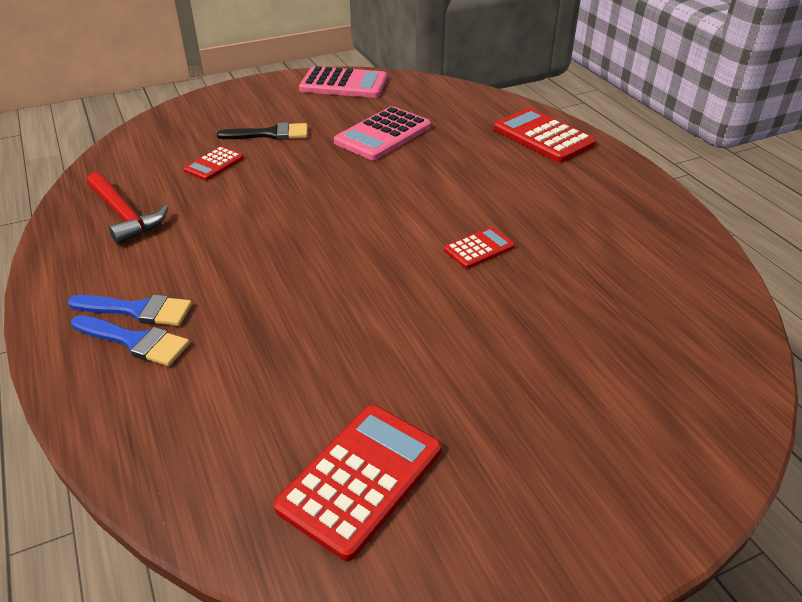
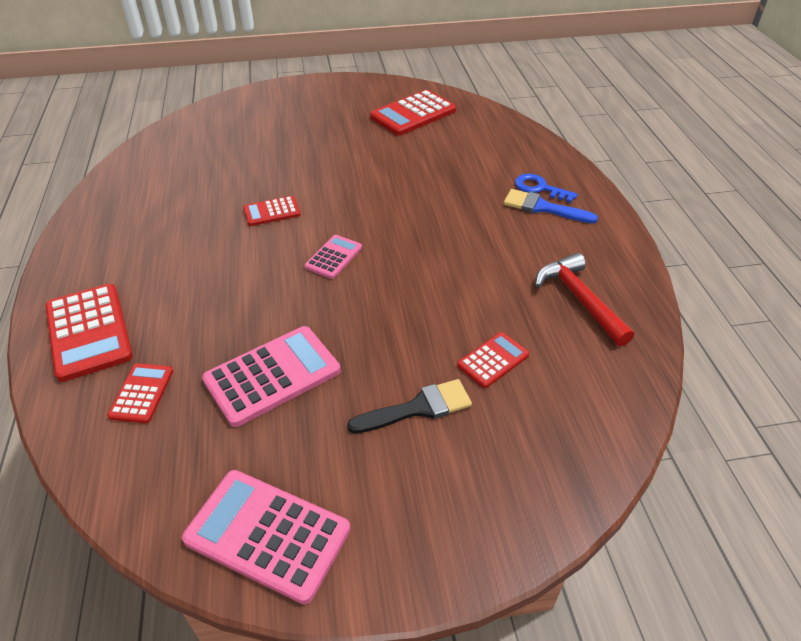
camera: 165 degrees left, 5 degrees up
blue brush [71,315,190,366] -> blue key [515,174,578,203]
black brush [217,122,308,140] -> black brush turned 150 degrees clockwise [347,379,472,434]
none -> red calculator [108,363,173,423]
none -> pink calculator [305,235,362,279]

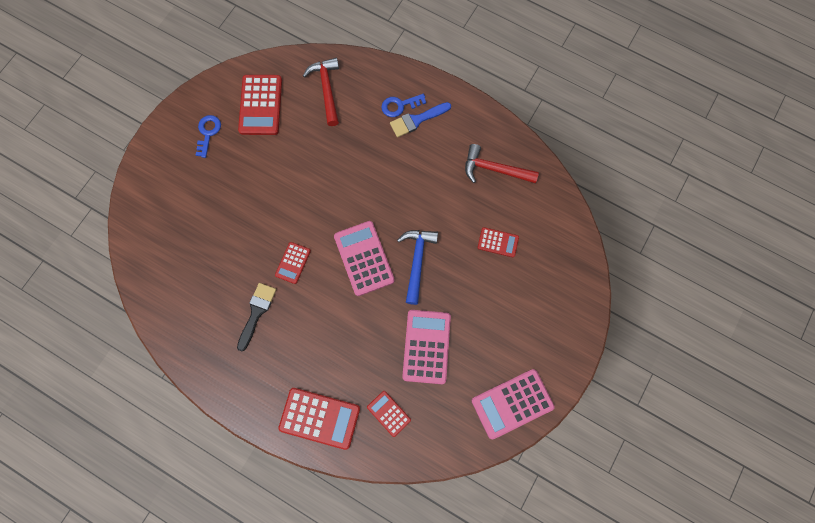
camera: 50 degrees left, 30 degrees up
pink calculator [305,235,362,279] -> pink calculator [334,221,395,296], size x1.79
black brush [347,379,472,434] -> black brush moved to [237,283,276,352]
red calculator [457,332,529,388] -> red calculator turned 105 degrees clockwise [478,227,519,257]
none -> blue key [196,115,221,158]
none -> red hammer [303,58,339,126]
none -> blue hammer [397,230,438,305]

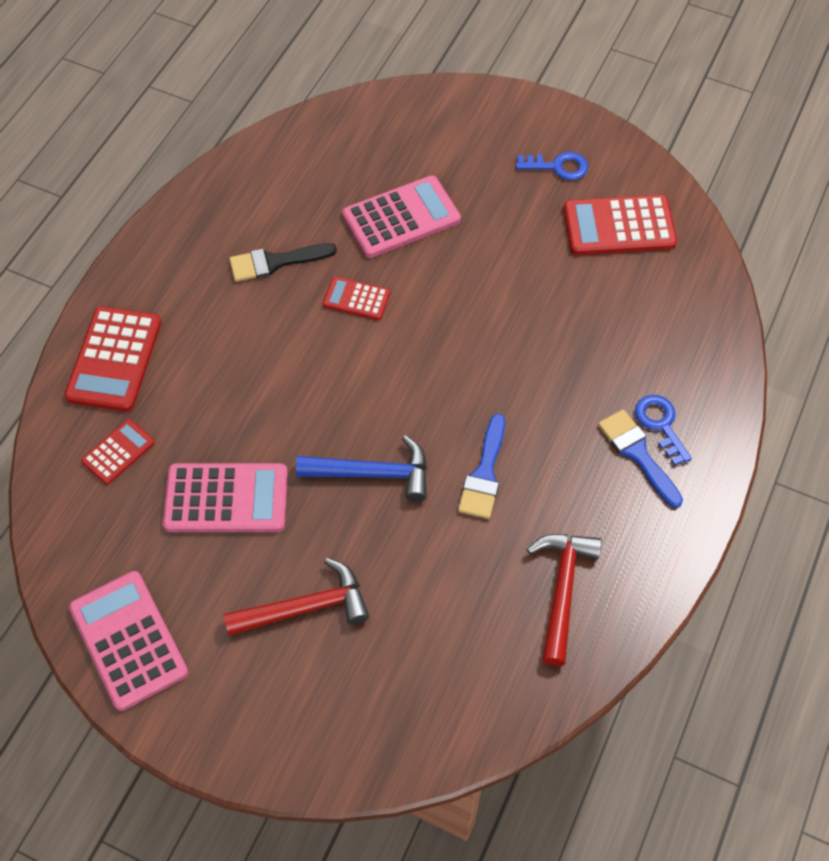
camera: 85 degrees right, 15 degrees down
black brush [237,283,276,352] -> black brush turned 150 degrees clockwise [229,243,337,282]
red hammer [303,58,339,126] -> red hammer moved to [224,558,369,636]
pink calculator [334,221,395,296] -> pink calculator moved to [342,175,461,258]
red calculator [478,227,519,257] -> none
none -> blue brush [458,414,505,519]

